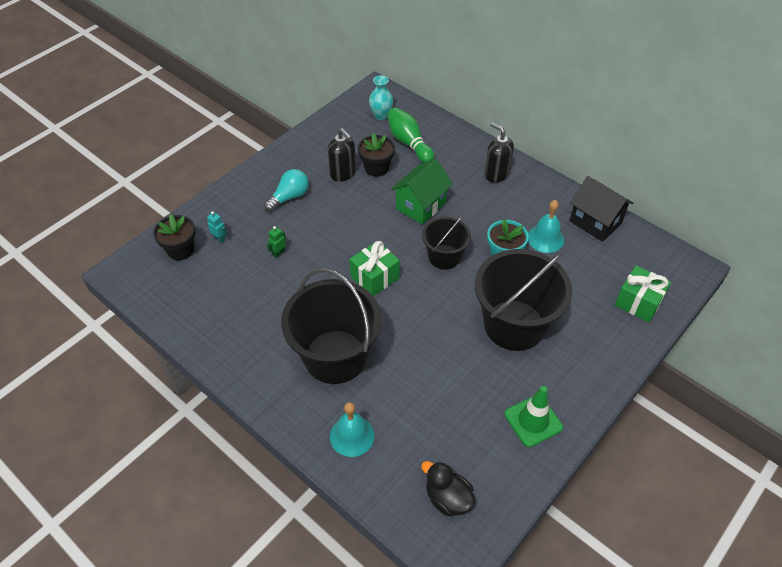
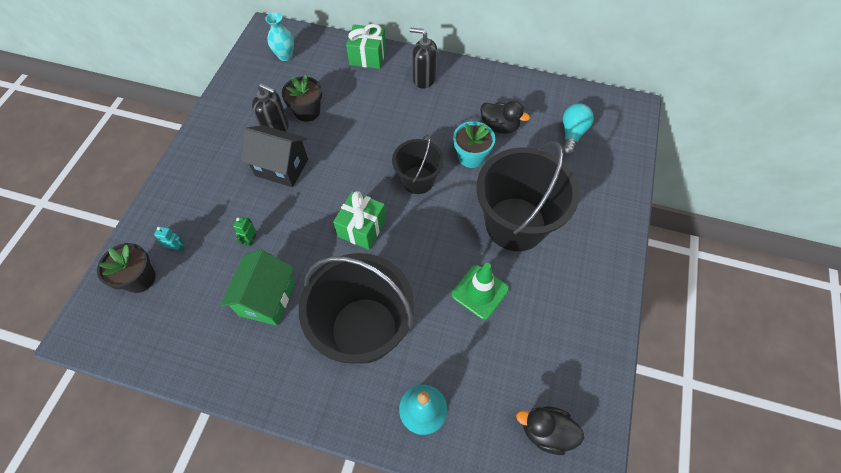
camera: 25 degrees left, 10 degrees up
turquoise light bulb [264,169,309,212] -> turquoise light bulb moved to [563,103,594,156]
green bowling pin [387,107,434,163] -> none
green house [391,159,453,225] -> green house moved to [220,249,295,326]
green traffic cone [504,386,563,447] -> green traffic cone moved to [452,263,509,320]
turquoise bell [528,200,564,253] -> black duck [480,101,530,134]
black house [570,176,634,242] -> black house moved to [241,125,308,187]
green gift [615,265,671,322] -> green gift moved to [346,24,386,69]

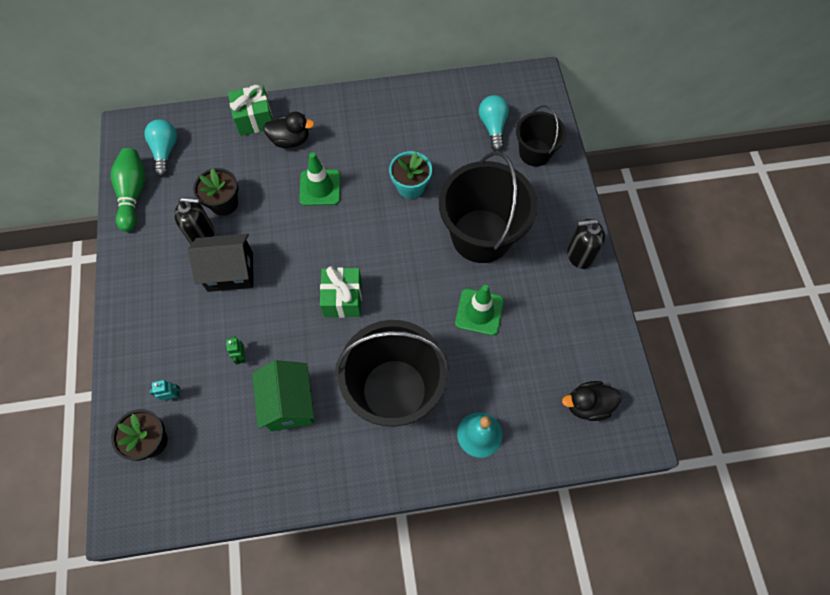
camera: 25 degrees left, 5 degrees up
turquoise vase [266,12,294,61] -> turquoise light bulb [144,119,177,176]
black bucket [392,134,444,194] -> black bucket moved to [516,105,566,166]
black soap dispenser [409,27,437,88] -> black soap dispenser moved to [567,219,605,269]
black duck [480,101,530,134] -> black duck moved to [263,112,314,148]
none -> green bowling pin [111,148,146,232]
none -> green traffic cone [299,152,341,206]

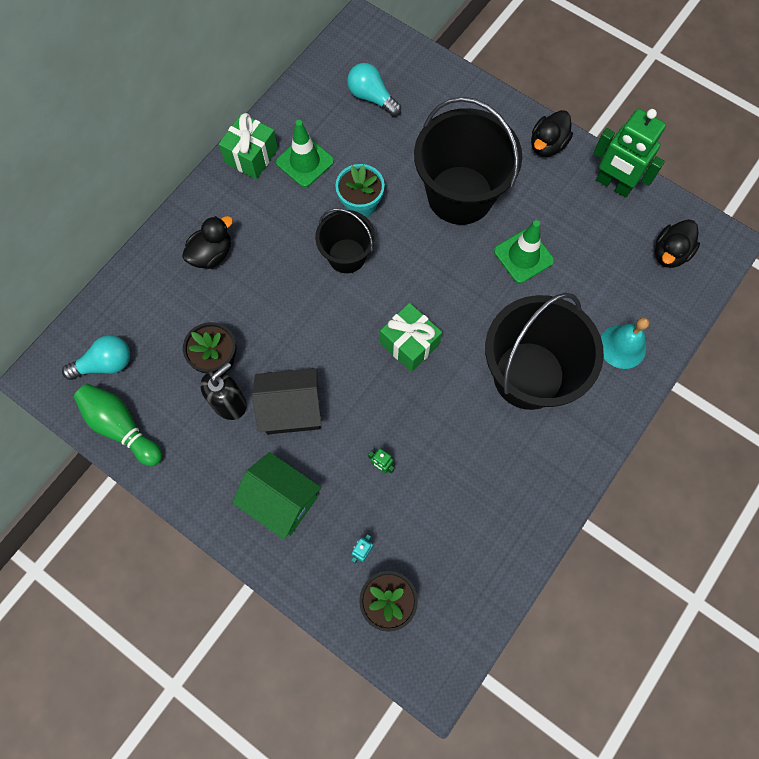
camera: 45 degrees left, 5 degrees up
turquoise light bulb [144,119,177,176] -> turquoise light bulb turned 120 degrees clockwise [62,335,130,380]
black house [188,233,253,292] -> black house turned 45 degrees clockwise [252,368,322,434]
green gift [228,85,273,136] -> green gift moved to [219,113,278,179]
green house [252,360,314,432] -> green house moved to [232,452,321,540]
green traffic cone [299,152,341,206] -> green traffic cone moved to [276,120,334,187]
black bucket [516,105,566,166] -> black bucket moved to [315,208,375,273]
black soap dispenser [567,219,605,269] -> black duck [531,110,573,157]
none -> green robot [593,109,666,198]

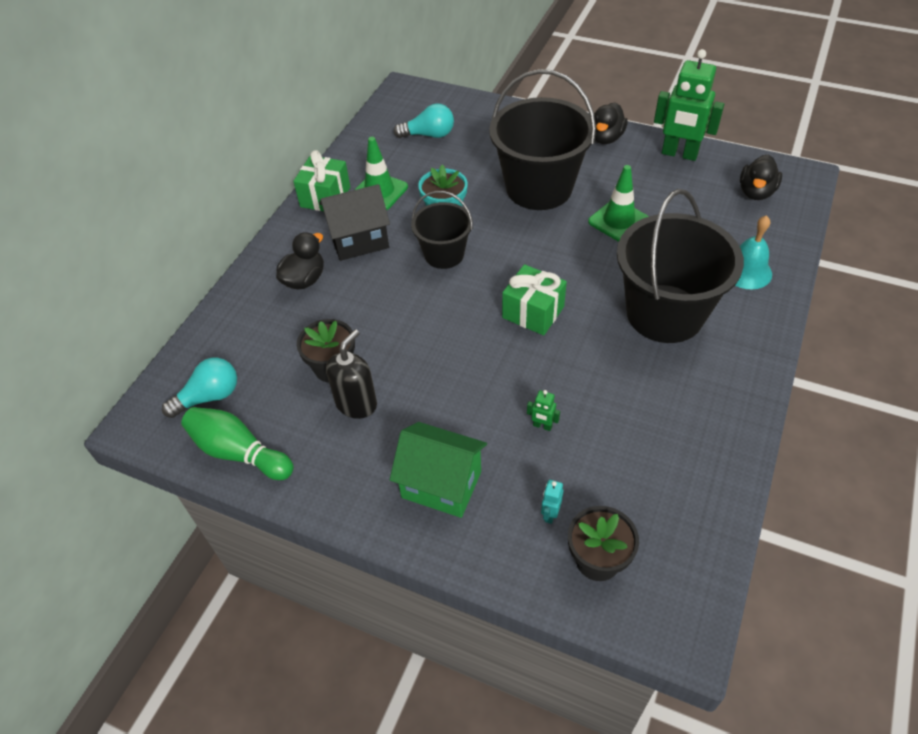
camera: 10 degrees left, 20 degrees down
black house [252,368,322,434] -> black house moved to [319,184,390,261]
turquoise light bulb [347,63,401,116] -> turquoise light bulb turned 150 degrees clockwise [394,103,454,138]

